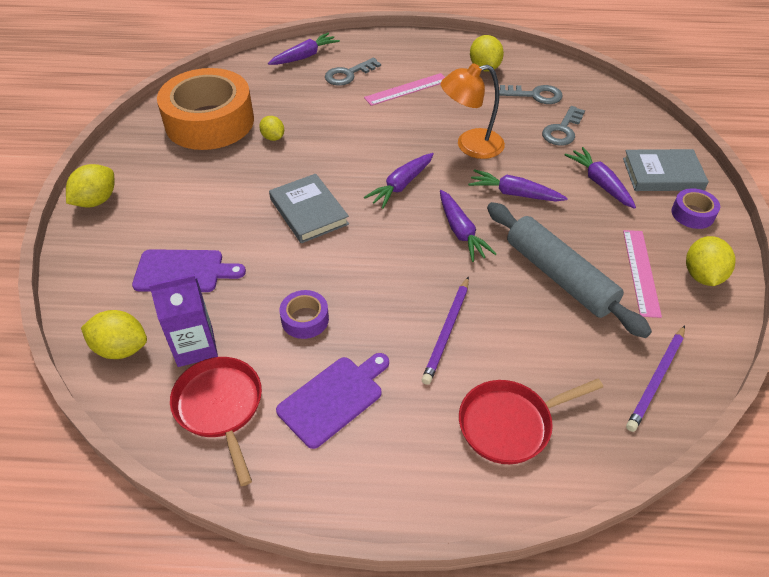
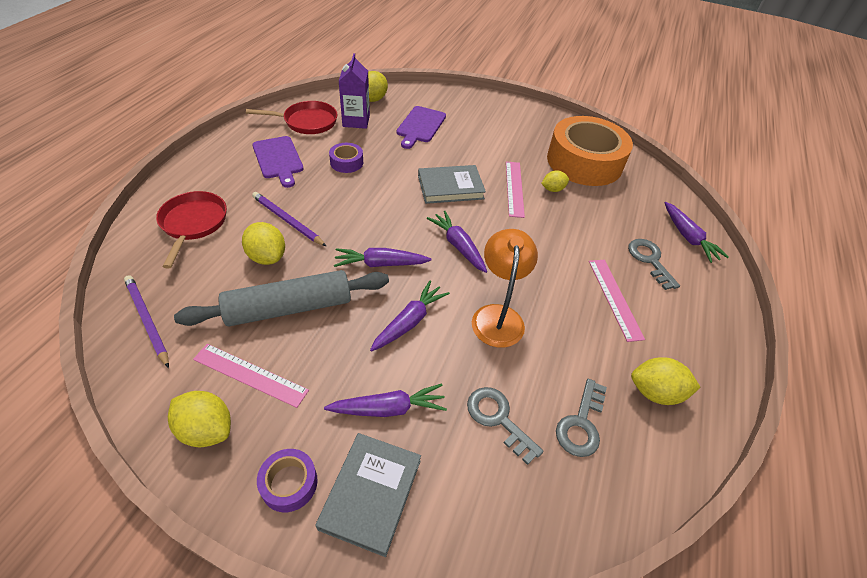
camera: 105 degrees right, 0 degrees up
yellow lemon [66,164,115,207] -> yellow lemon moved to [242,222,285,265]
none -> pink ruler [506,161,525,218]

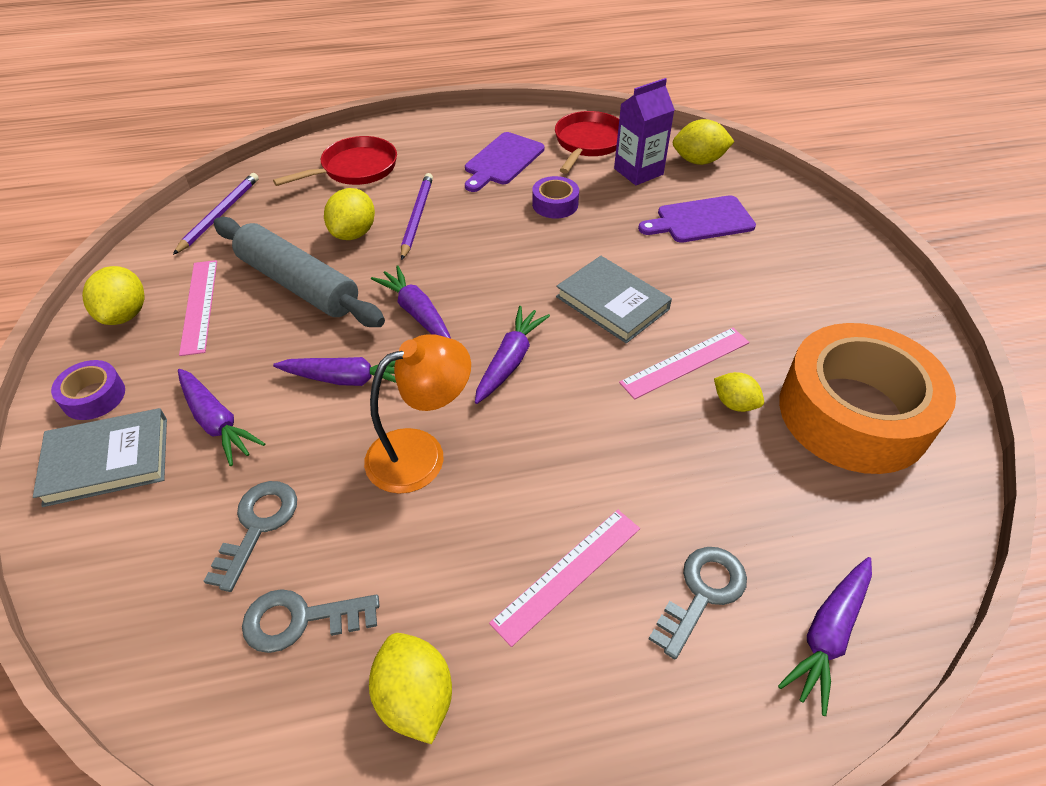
camera: 60 degrees right, 0 degrees up
red pan [246,101,337,134] -> red pan turned 120 degrees counterclockwise [555,111,619,174]

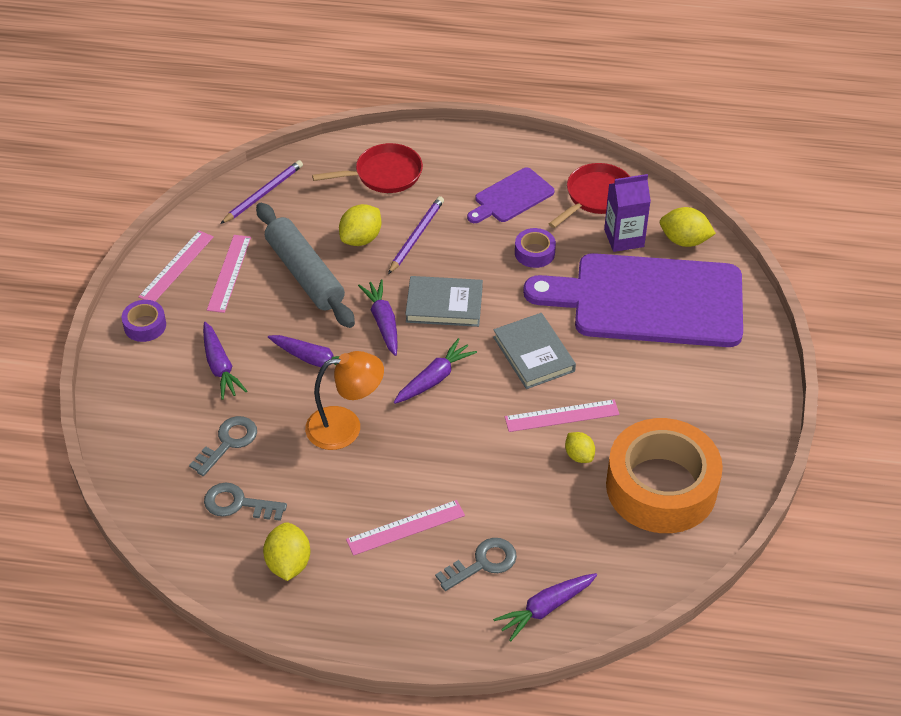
camera: 20 degrees right, 0 degrees up
grey book [33,408,167,507] -> grey book moved to [405,276,483,327]
yellow lemon [82,266,144,325] -> pink ruler [138,231,214,301]
purple cutting board [638,195,756,243] -> purple cutting board [523,253,743,347], size x2.17

